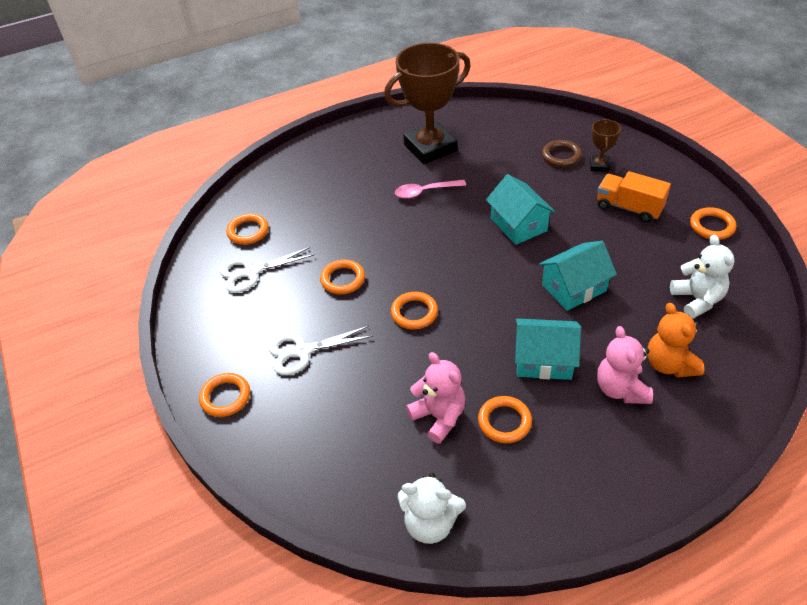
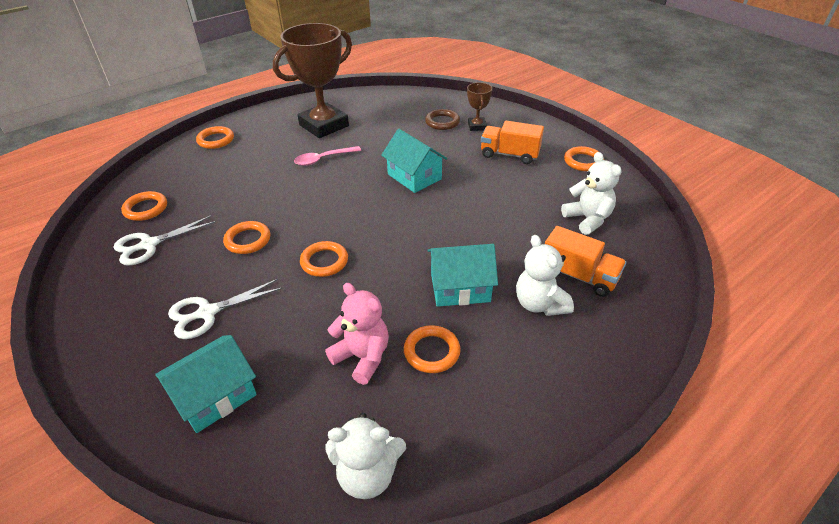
camera: 15 degrees left, 5 degrees down
orange ring [199,373,250,417] -> orange ring moved to [196,126,234,149]
turquoise house [539,241,617,311] -> turquoise house moved to [155,335,257,433]
pink teddy bear [597,326,653,404] -> white teddy bear [516,235,574,316]
orange teddy bear [647,303,704,377] -> orange truck [545,226,626,297]

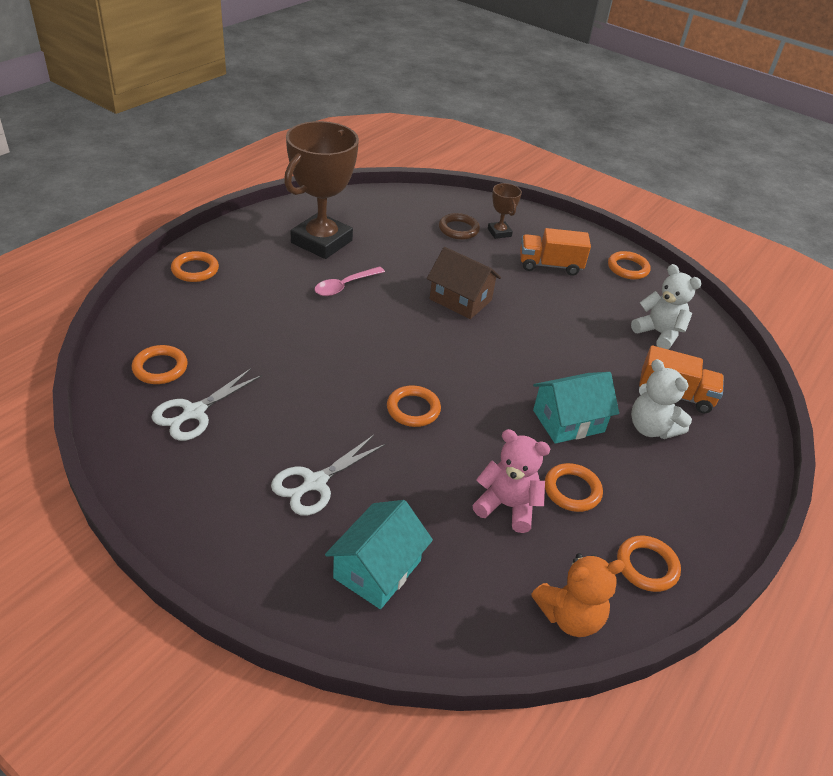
camera: 20 degrees left, 0 degrees up
orange ring [223,221,270,254] -> orange ring moved to [617,536,681,592]
white teddy bear [325,413,406,499] -> orange teddy bear [531,553,625,637]
turquoise house [381,129,447,193] -> brown house [427,247,501,319]

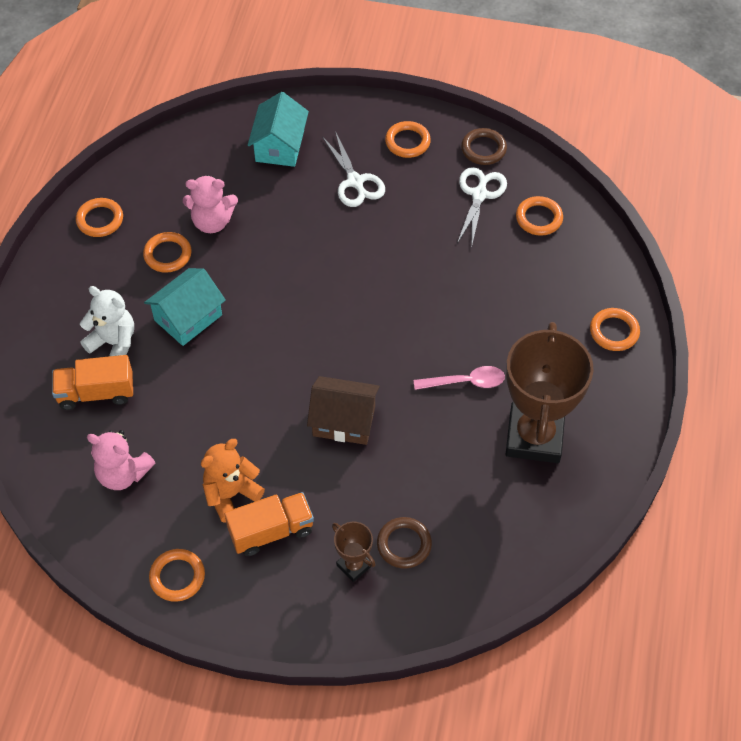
camera: 160 degrees right, 15 degrees up
white scissors [271,435,386,516] -> white scissors turned 135 degrees clockwise [322,131,385,207]
pink spoon [315,266,385,296] -> pink spoon turned 60 degrees clockwise [414,366,505,390]
orange ring [387,385,441,427] -> orange ring moved to [385,121,431,158]
orange teddy bear [531,553,625,637] -> orange teddy bear moved to [201,439,265,523]
white teddy bear [631,264,702,349] -> pink teddy bear [87,430,156,490]
none -> brown ring [461,128,507,165]

